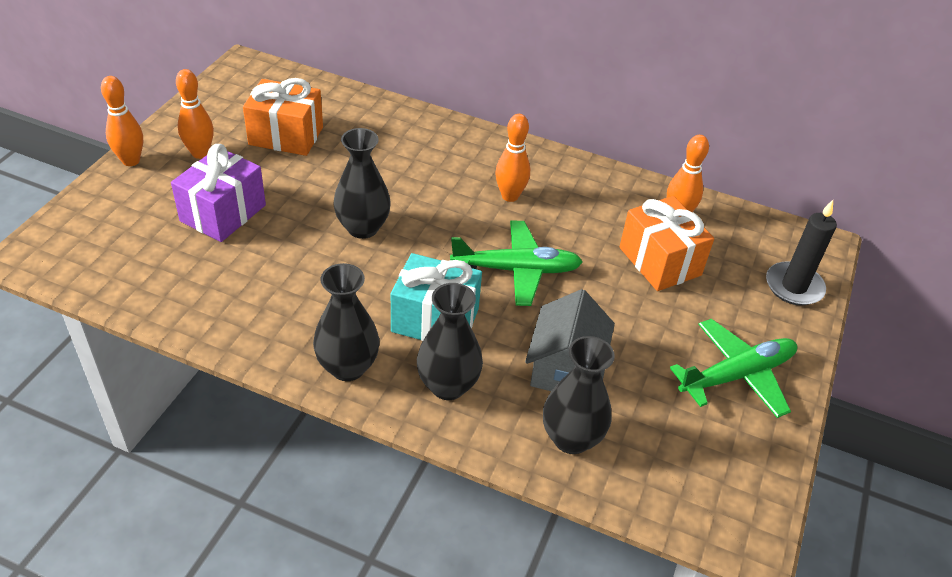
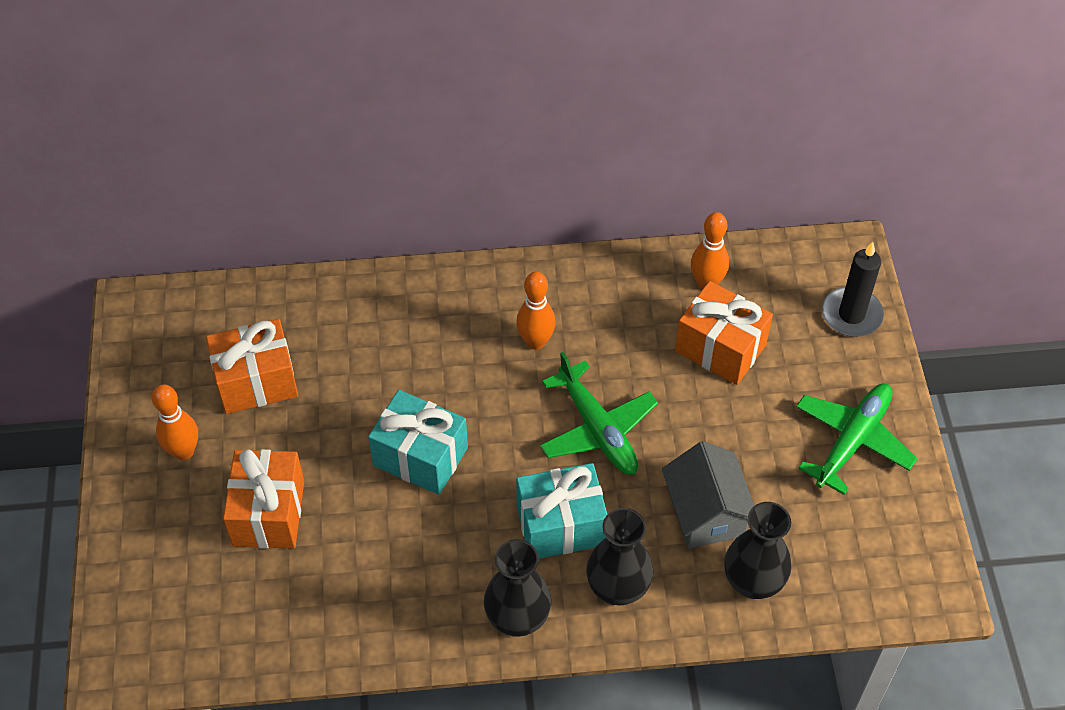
camera: 25 degrees left, 10 degrees up
orange bowling pin [101,76,143,166] -> none
purple gift [171,144,266,242] -> orange gift [223,449,304,549]
black vase [334,128,391,239] -> turquoise gift [368,390,468,495]
green plane [450,220,583,306] -> green plane turned 90 degrees clockwise [540,352,658,475]

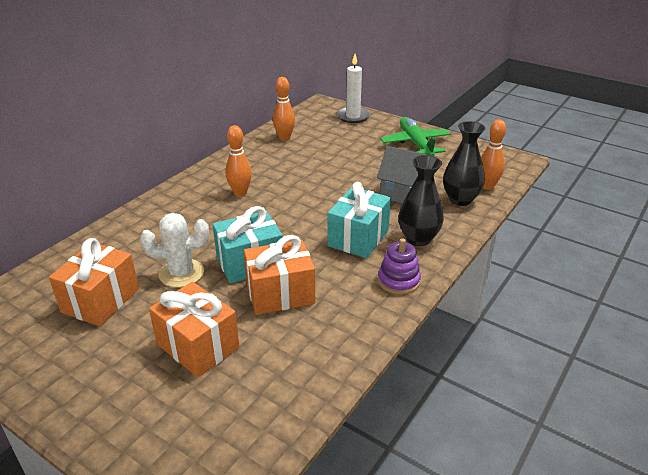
camera: 50 degrees left, 20 degrees down
orange bowling pin [152,384,198,460] -> orange bowling pin moved to [481,119,506,190]
black vase [484,539,551,637] -> purple stacking toy [378,238,421,295]
green plane [540,352,658,475] -> none
orange gift [675,281,773,385] -> orange gift moved to [244,235,315,315]
black candle [822,242,884,337] -> white candle [336,54,370,123]
none -> white cactus [140,213,209,288]

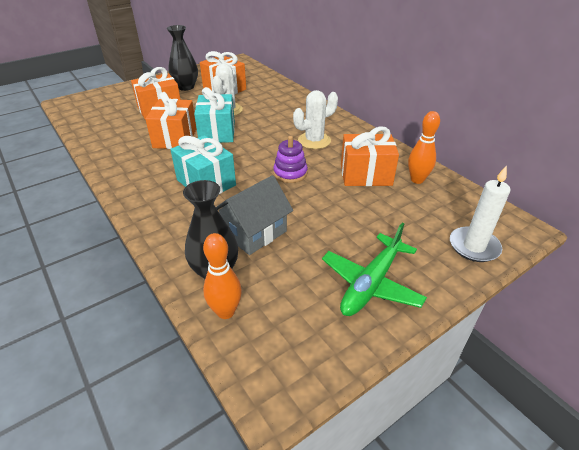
camera: 110 degrees right, 5 degrees up
orange bowling pin [225,125,252,197] -> white cactus [293,90,338,149]
purple stacking toy [378,238,421,295] -> purple stacking toy moved to [273,136,308,183]
green plane [380,117,451,156] -> green plane turned 120 degrees clockwise [322,222,427,316]
black vase [399,155,444,246] -> black vase moved to [167,25,198,91]
none -> orange gift [341,126,399,186]

